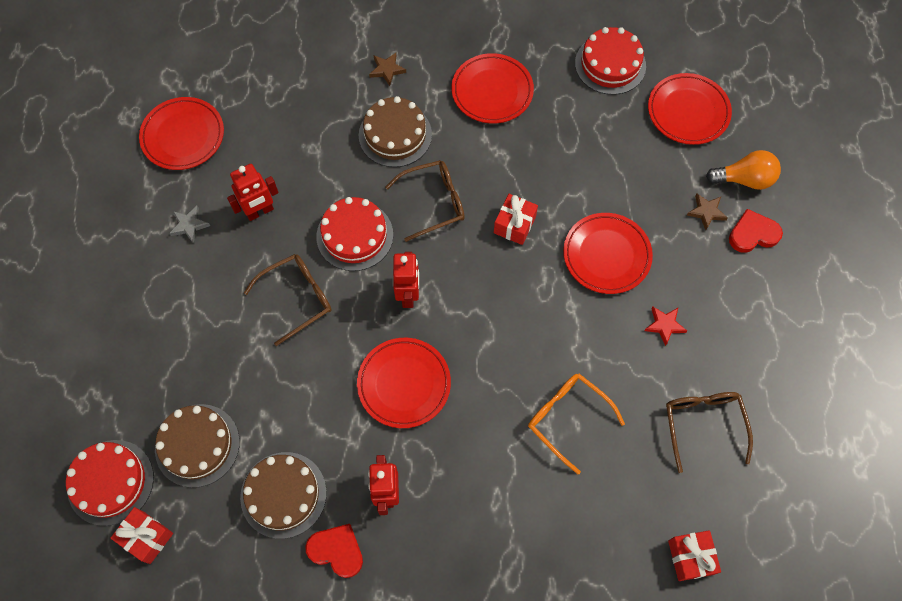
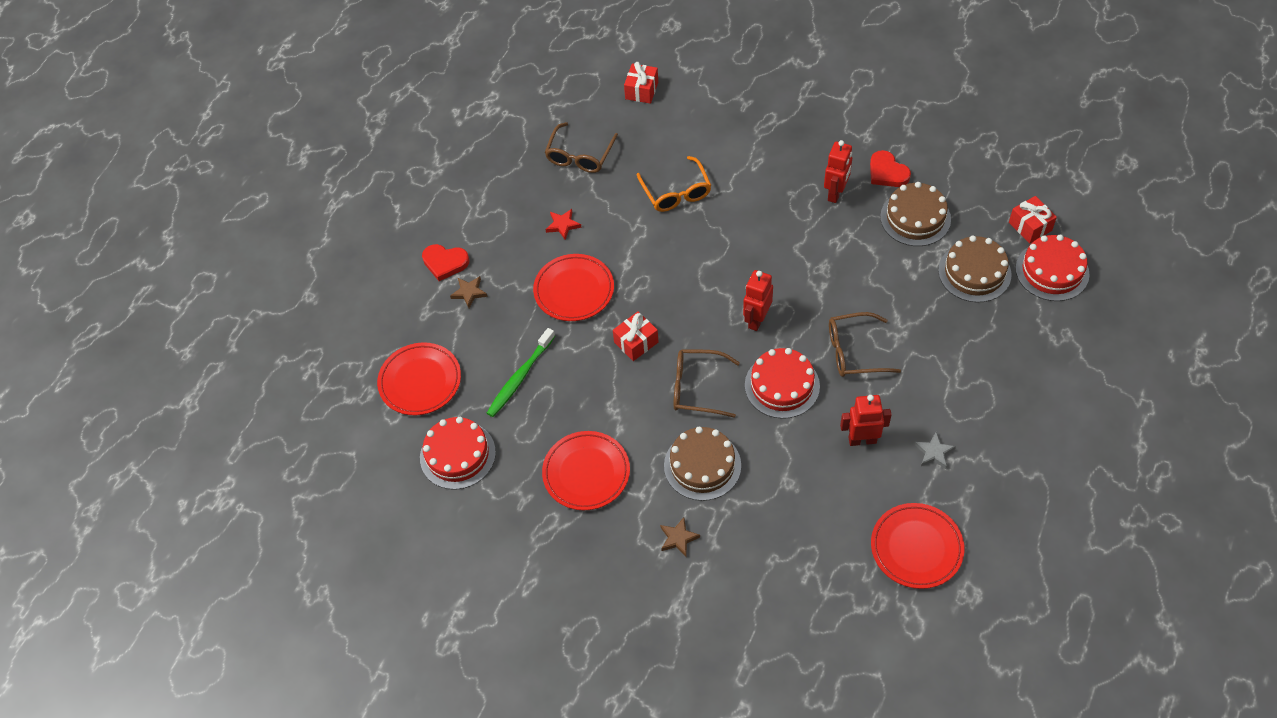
camera: 150 degrees left, 10 degrees down
red plate [357,338,451,428] -> none
orange light bulb [706,150,781,190] -> none
none -> green toothbrush [487,328,555,417]

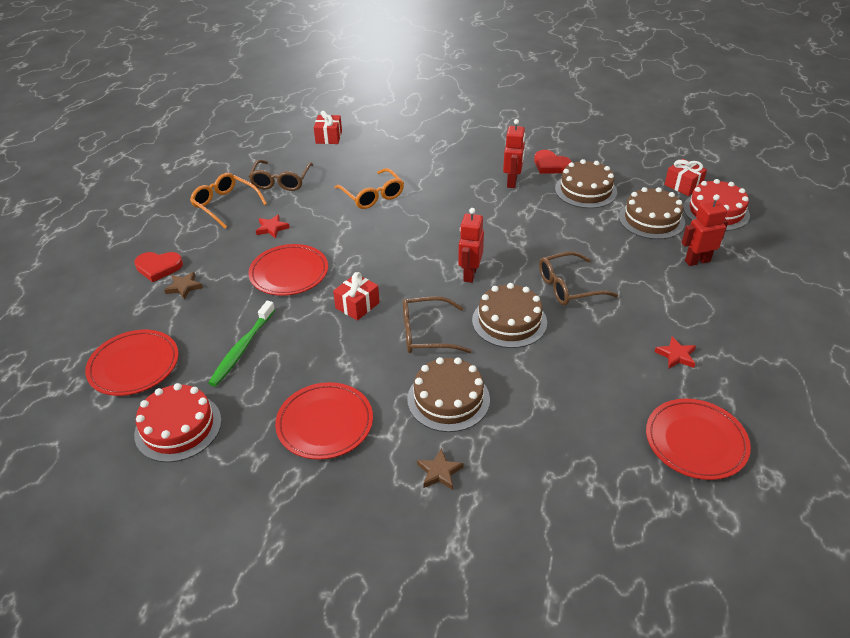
camera: 15 degrees left, 15 degrees down
red cake [745,348,820,419] -> brown cake [472,283,547,348]
red robot [840,395,892,446] -> red robot moved to [682,194,728,266]
grey star [914,432,956,469] -> red star [654,337,696,368]
none -> orange glasses [190,173,267,229]

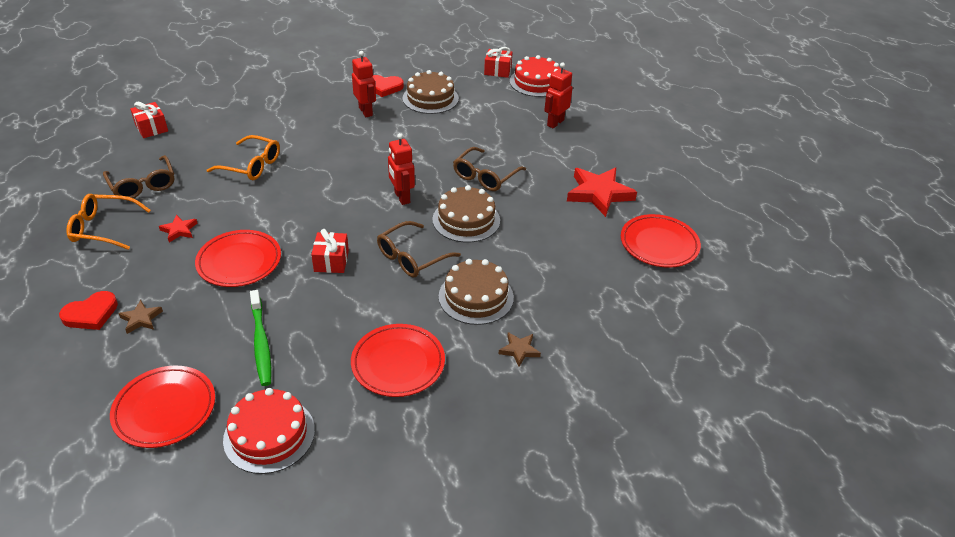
camera: 40 degrees left, 0 degrees up
brown cake [619,187,685,239] -> none
red star [654,337,696,368] -> red star [567,167,637,217], size x2.06

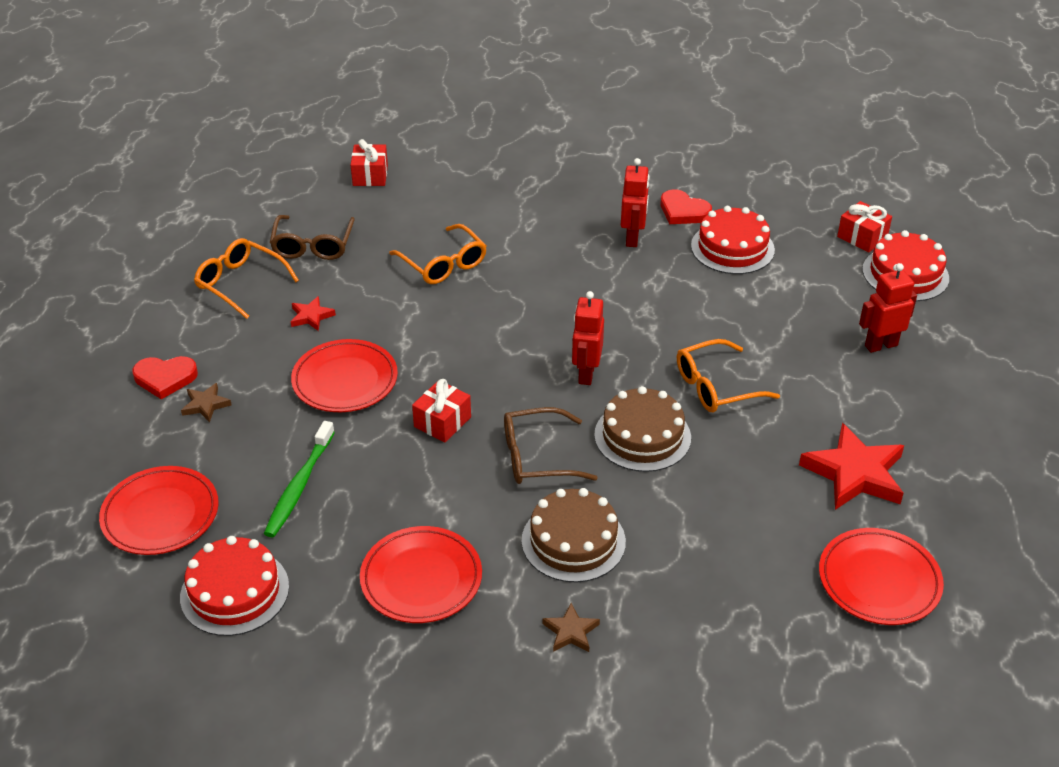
camera: 35 degrees right, 0 degrees up
brown cake [403,70,459,114] -> red cake [691,206,775,274]
brown glasses [453,147,526,191] -> orange glasses [677,339,780,412]

